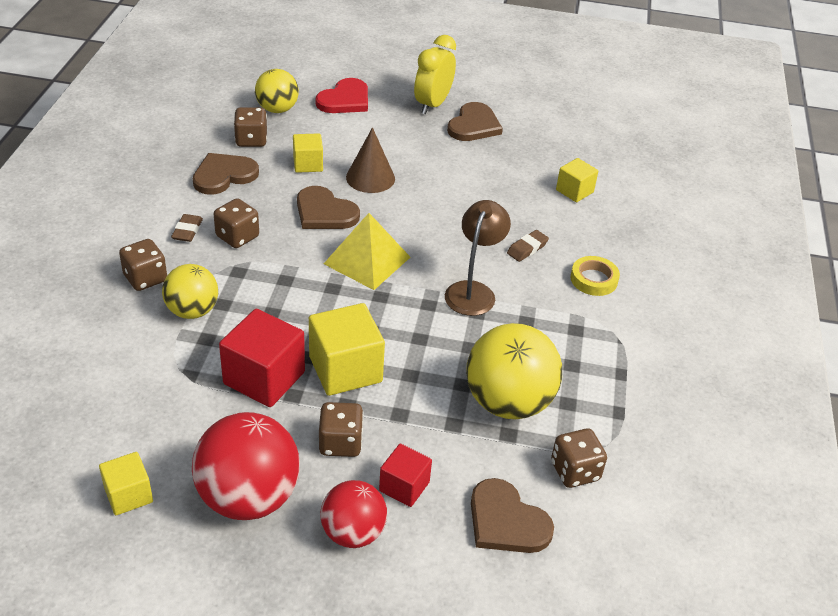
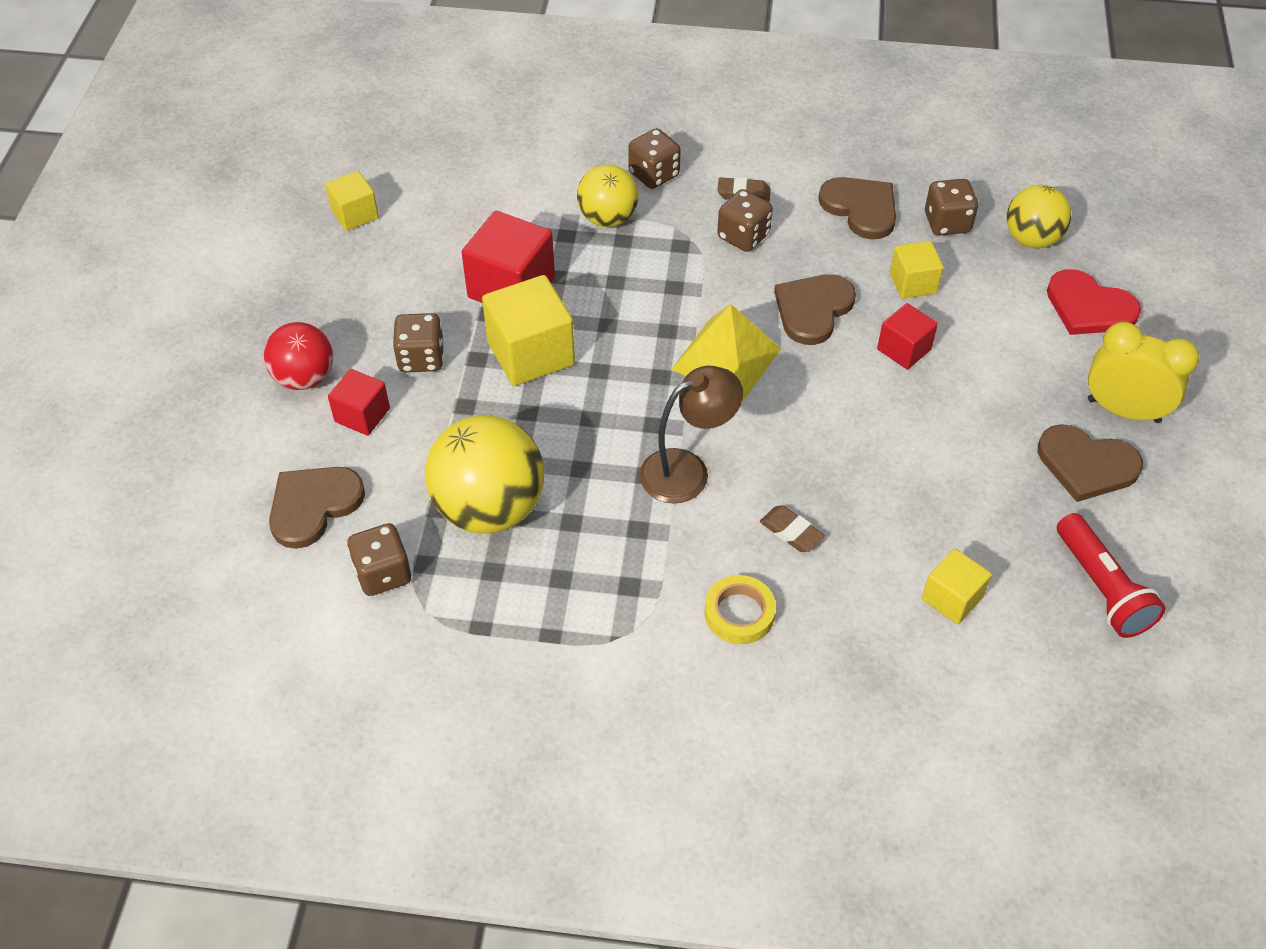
camera: 90 degrees right, 10 degrees up
red ball [192,412,300,520] -> none
brown cone [346,127,395,193] -> red cube [877,303,938,369]
brown lamp [445,200,511,316] -> brown lamp turned 45 degrees counterclockwise [639,366,743,503]
none -> red flashlight [1057,513,1166,638]

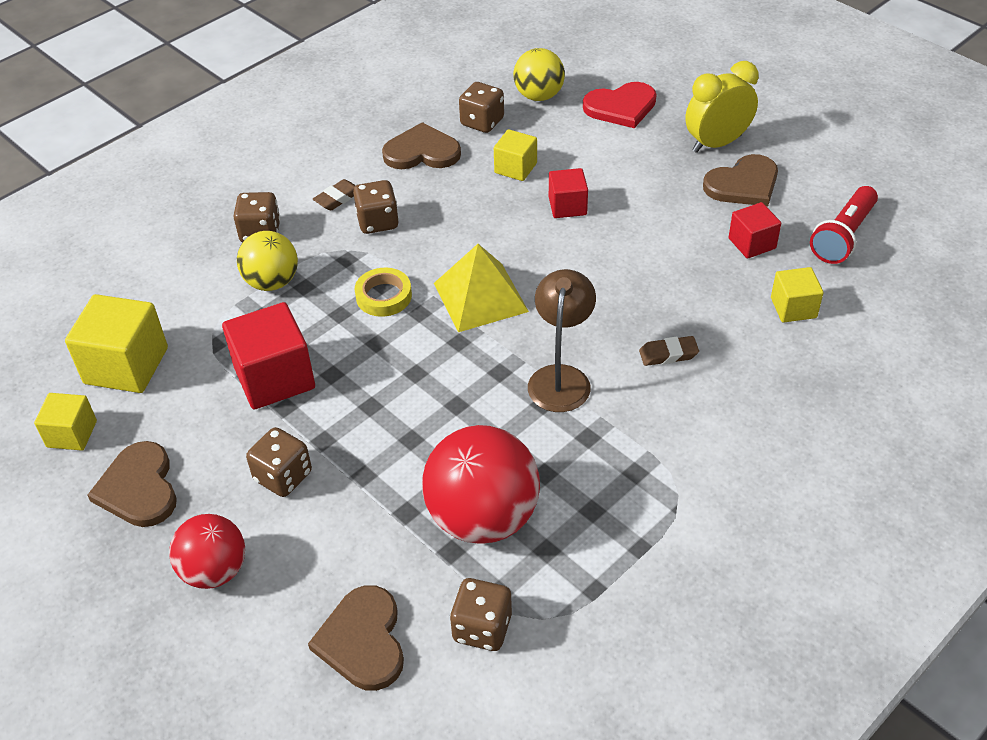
camera: 50 degrees left, 5 degrees down
red cube [328,369,390,436] -> red cube moved to [729,202,781,259]
yellow ball [425,415,544,534] -> red ball [422,425,540,544]
yellow cube [482,275,575,386] -> yellow cube moved to [65,294,168,393]
yellow tape [704,575,776,644] -> yellow tape moved to [355,268,412,317]
brown heart [774,274,856,345] -> brown heart moved to [87,441,177,527]
red flashlight [1057,513,1166,638] -> red flashlight turned 105 degrees clockwise [810,186,878,264]

